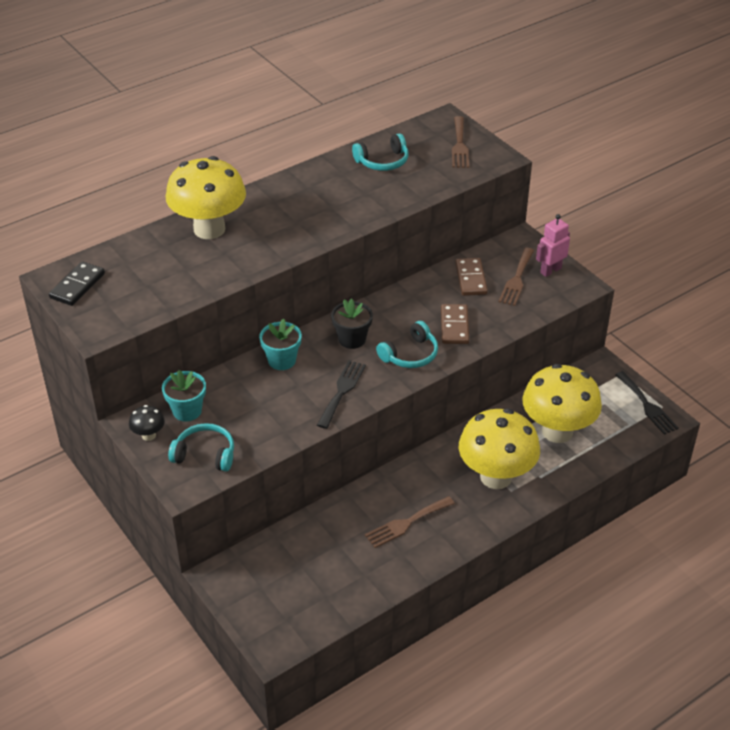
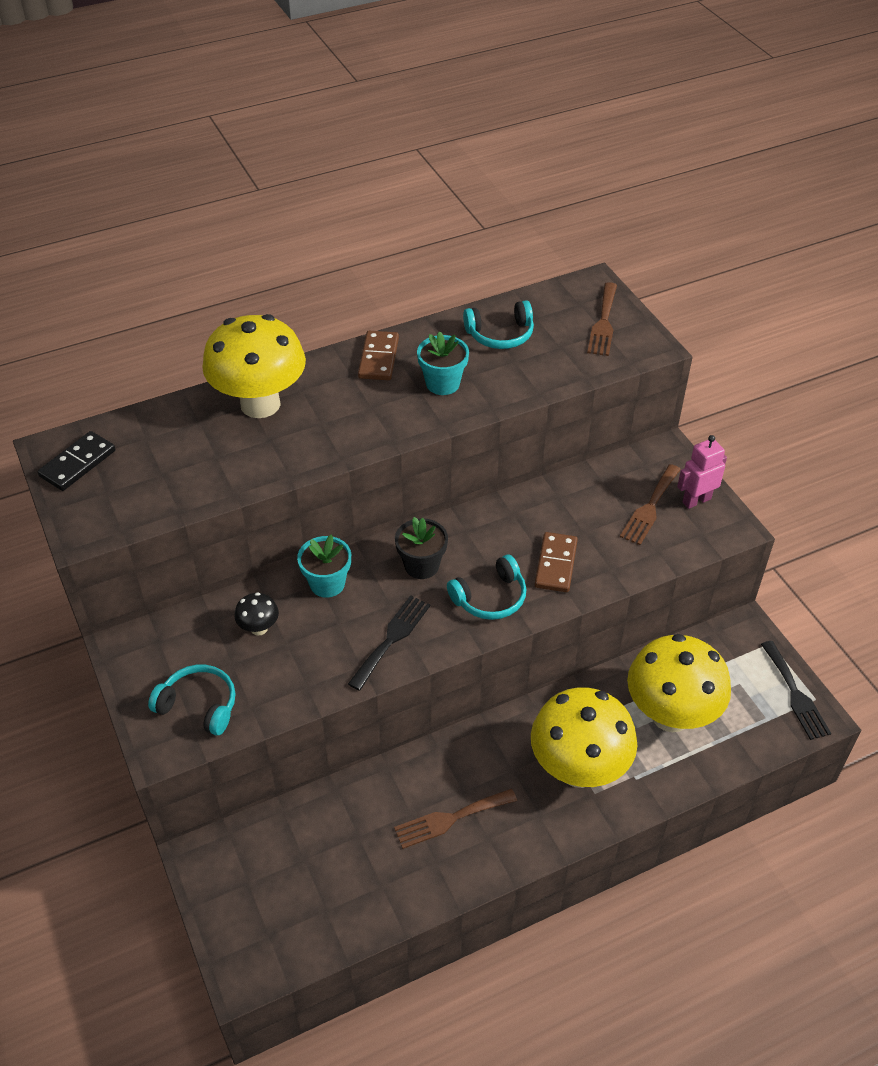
camera: 10 degrees right, 5 degrees up
black mushroom [129,405,165,441] -> black mushroom moved to [235,592,279,636]
turquoise flower pot [162,370,206,421] -> turquoise flower pot moved to [417,331,469,395]
brown domino [455,258,488,296] -> brown domino moved to [358,331,399,380]

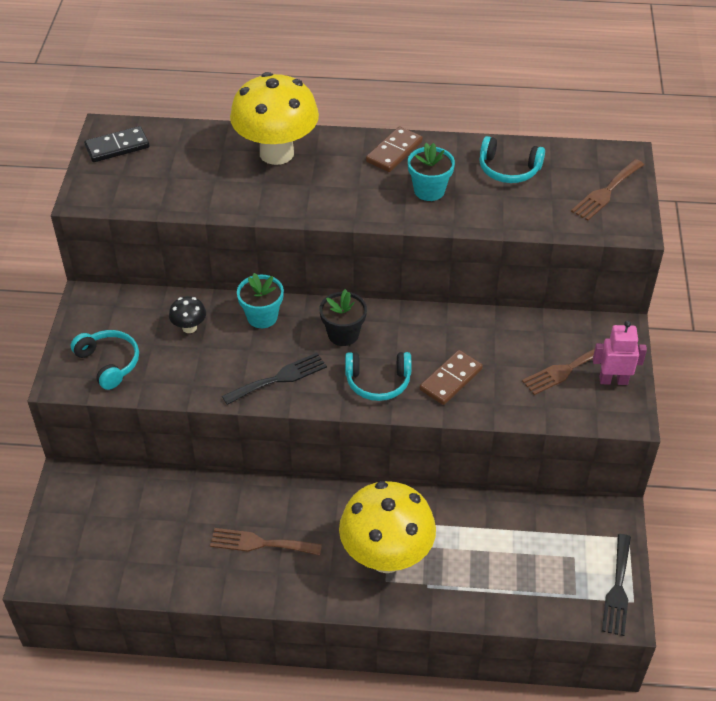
camera: 30 degrees right, 0 degrees up
yellow mushroom [627,634,731,732] -> none

